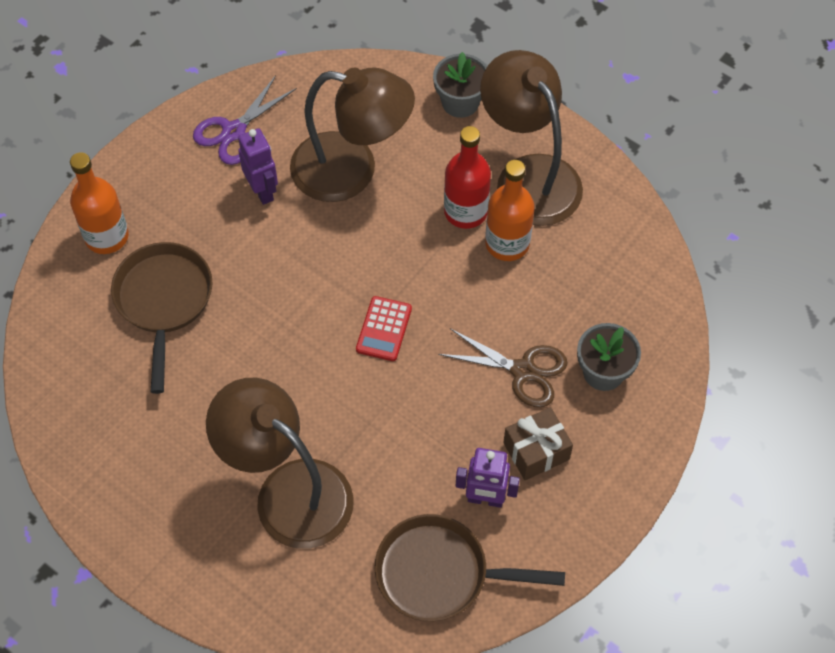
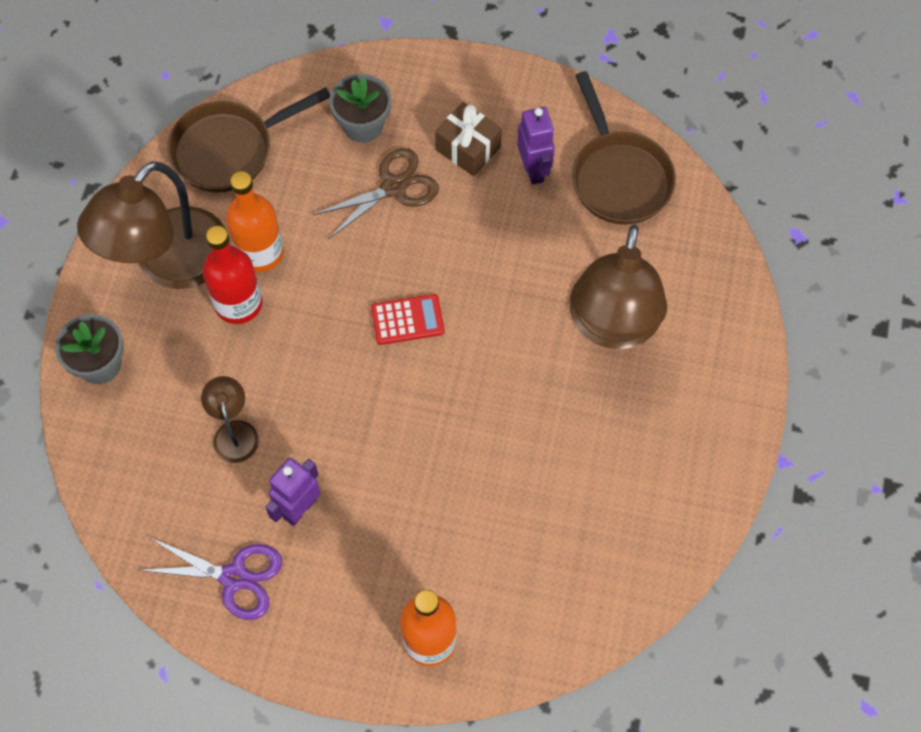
camera: 115 degrees left, 5 degrees up
brown pan [111,242,212,394] -> brown pan moved to [167,87,330,193]
brown lamp [290,67,415,202] -> brown lamp [201,376,259,463], size x0.46
brown scissors [438,328,568,408] -> brown scissors turned 60 degrees clockwise [313,148,439,239]

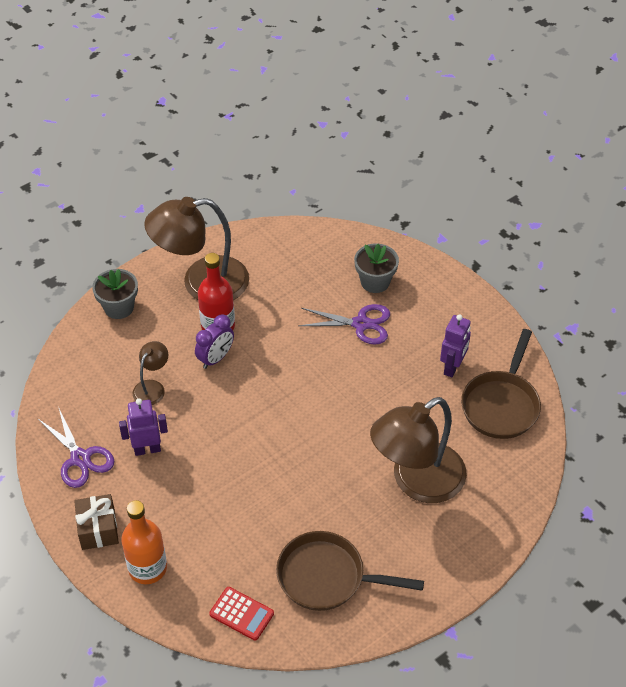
camera: 40 degrees right, 15 degrees down
brown pan [167,87,330,193] -> brown pan moved to [276,531,424,611]
orange bottle [226,171,284,272] -> none
brown scissors [313,148,439,239] -> purple scissors [299,304,390,345]
red calculator [371,294,444,345] -> red calculator moved to [209,587,274,641]
brown gift [435,102,502,176] -> brown gift moved to [74,494,119,550]
none -> purple clock [195,315,234,369]

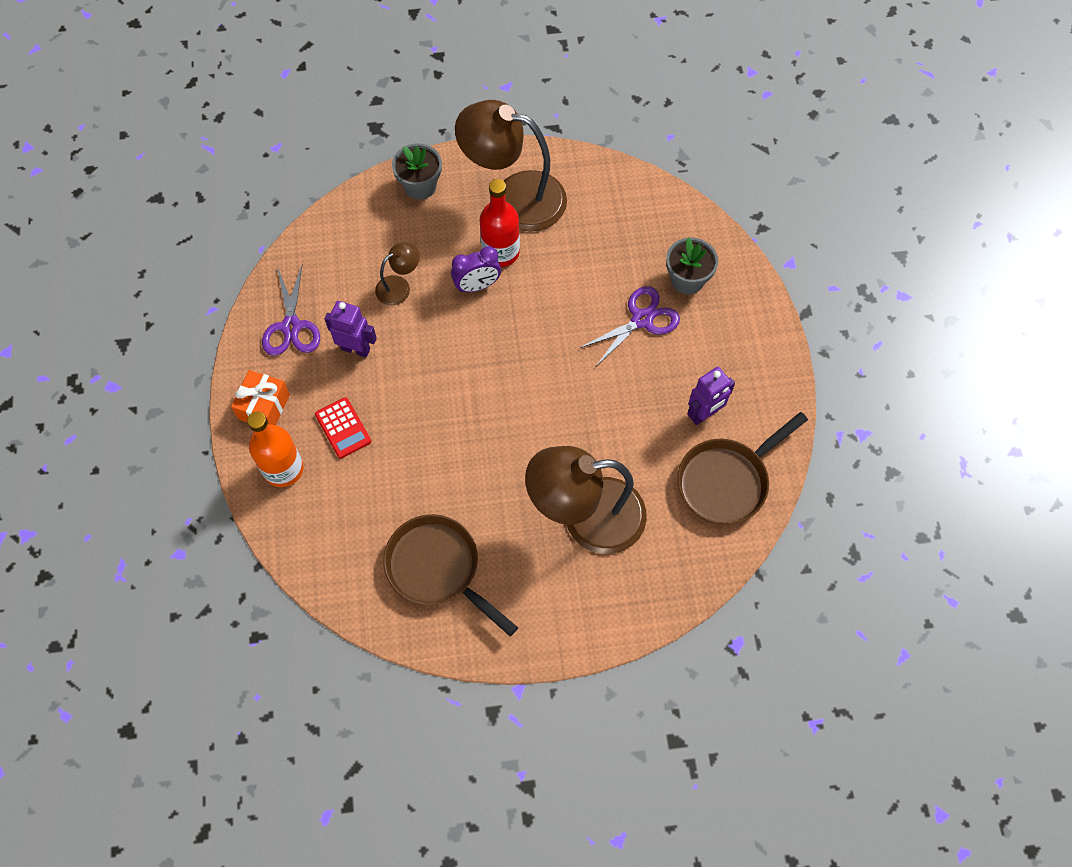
camera: 30 degrees right, 15 degrees up
brown gift [74,494,119,550] -> orange gift [231,370,290,425]
red calculator [209,587,274,641] -> red calculator moved to [315,397,371,458]
purple scissors [299,304,390,345] -> purple scissors turned 75 degrees counterclockwise [579,286,680,366]

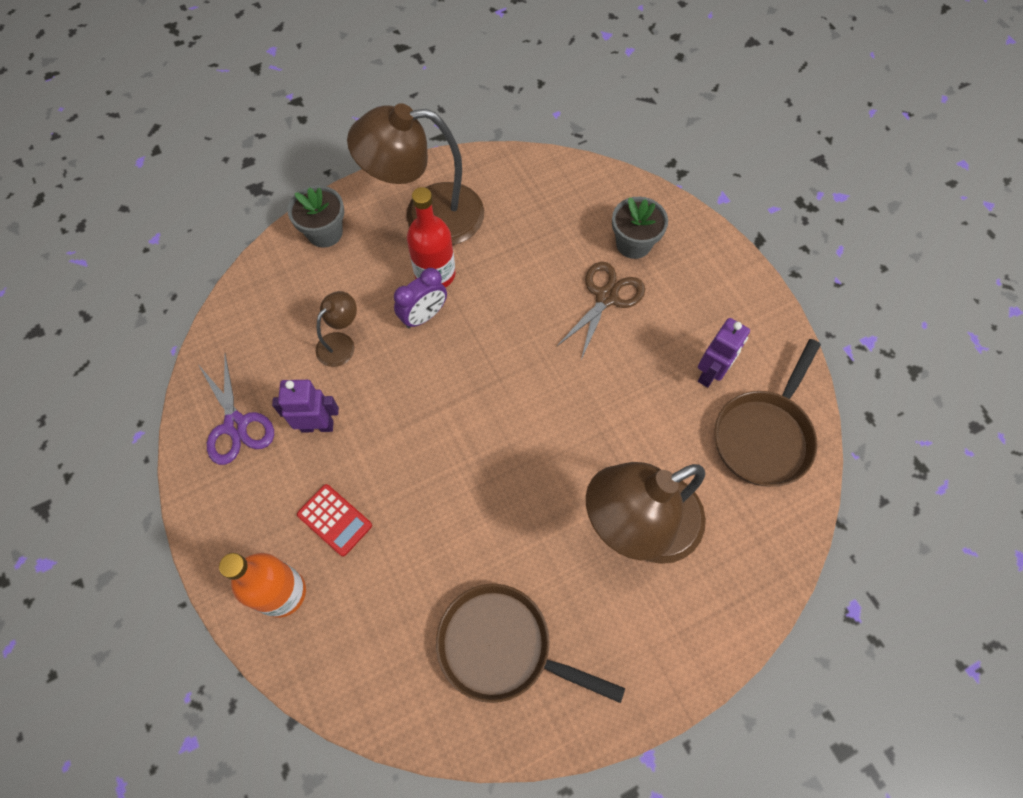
camera: 20 degrees left, 0 degrees up
orange gift [231,370,290,425] -> none
purple scissors [579,286,680,366] -> brown scissors [556,262,645,360]

